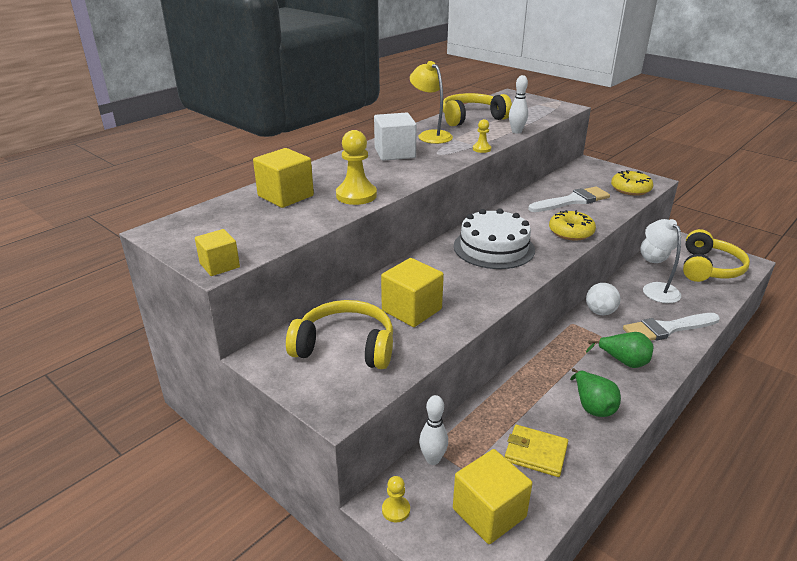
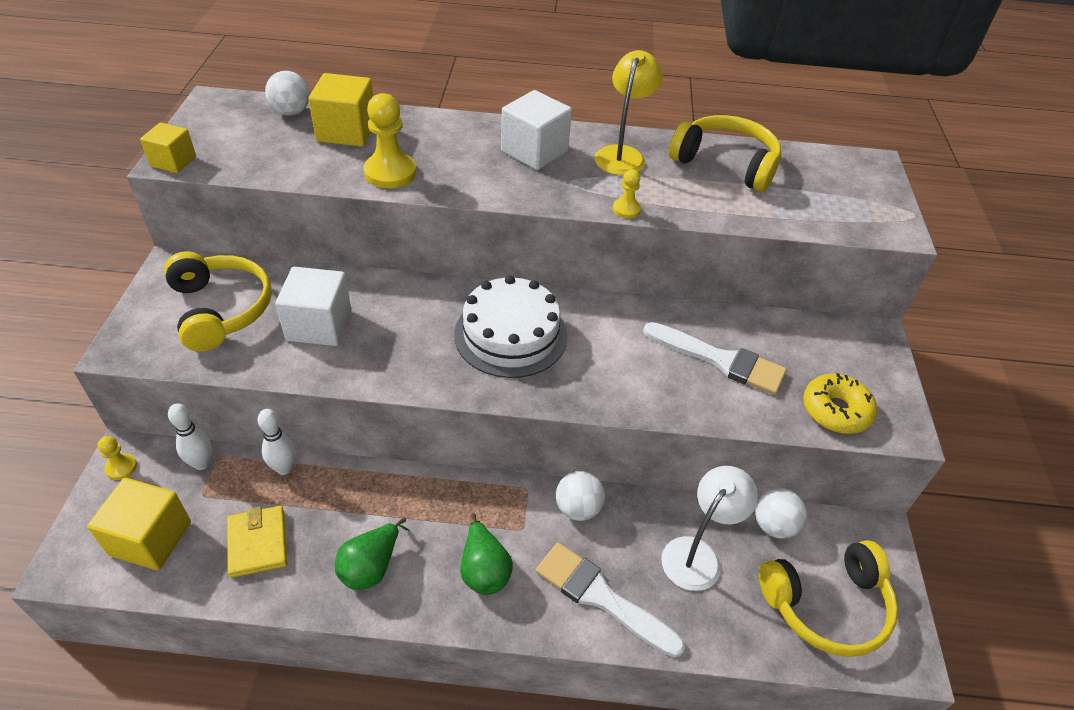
camera: 50 degrees right, 15 degrees up
yellow cube [381,258,444,327] -> white cube [275,267,351,346]
white bowling pin [509,75,528,134] -> white bowling pin moved to [258,409,296,475]
yellow donut [549,210,596,241] -> none
none -> white ball [265,71,310,116]

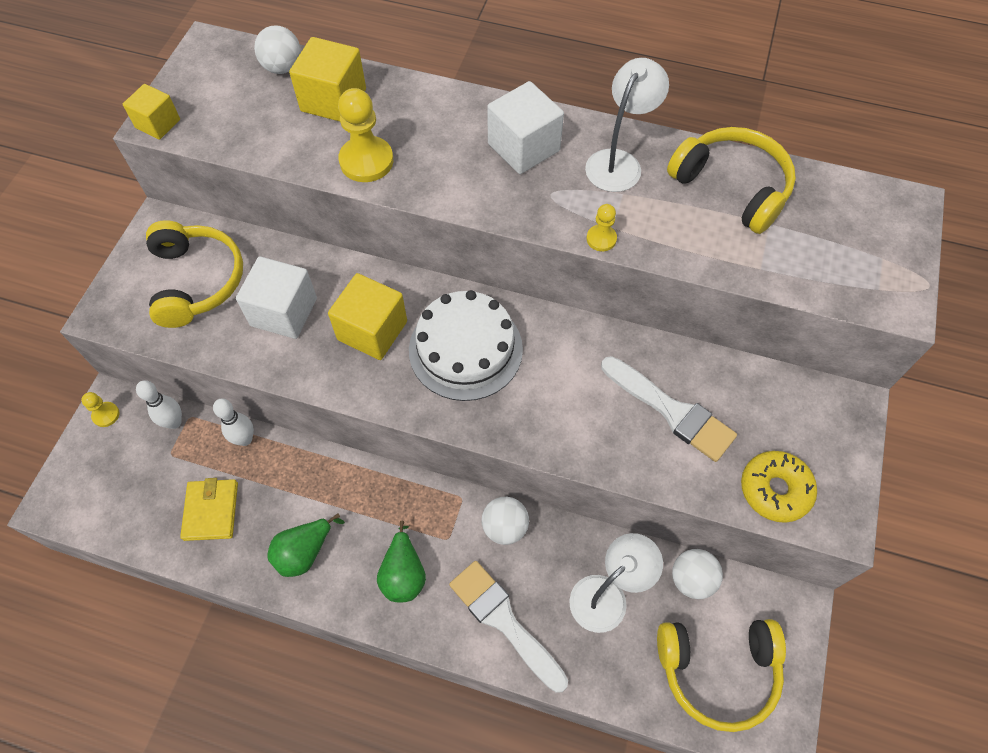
camera: 15 degrees right, 15 degrees up
yellow cube [87,478,191,570] -> yellow cube moved to [328,273,407,360]
yellow lamp [594,50,663,176] -> white lamp [585,58,669,192]

